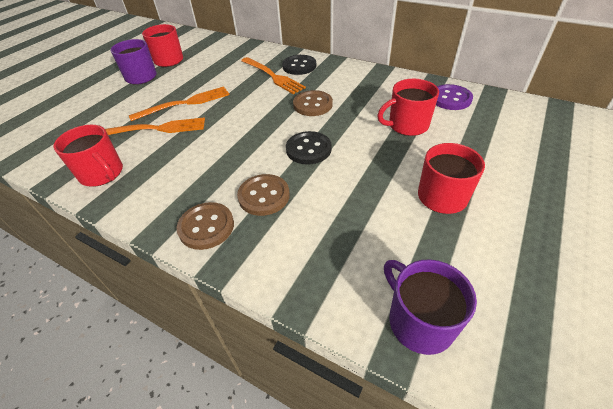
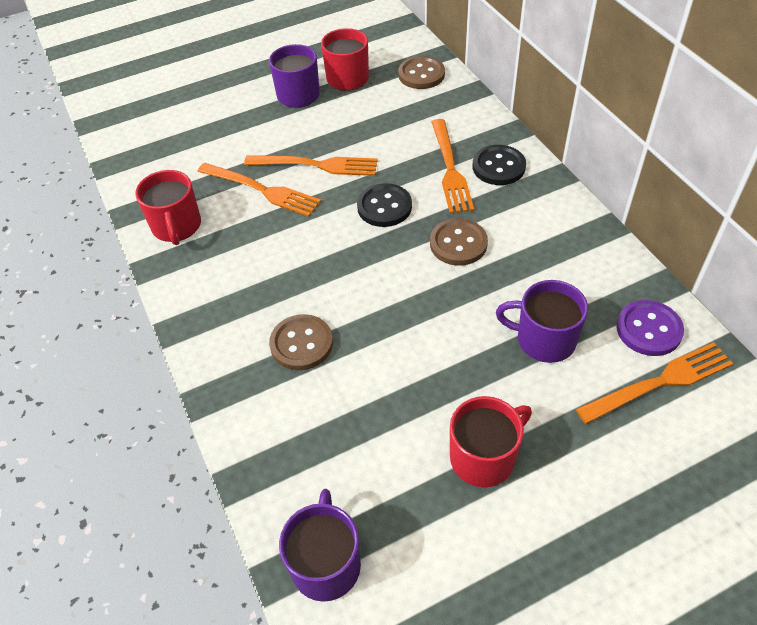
camera: 35 degrees right, 5 degrees up
brown button [177,202,234,250] -> brown button moved to [398,56,445,89]
black button [286,131,332,165] -> black button moved to [357,183,412,227]
red mug [377,79,439,136] -> purple mug [496,280,588,363]
none -> orange fork [576,342,733,424]

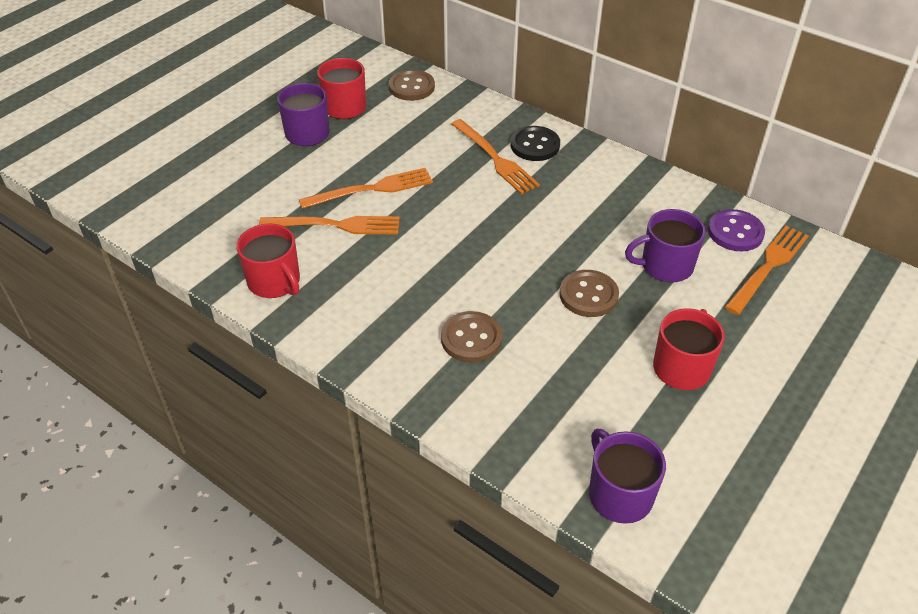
camera: 30 degrees left, 5 degrees down
black button [357,183,412,227] -> none
brown button [430,218,488,266] -> brown button moved to [560,270,619,317]

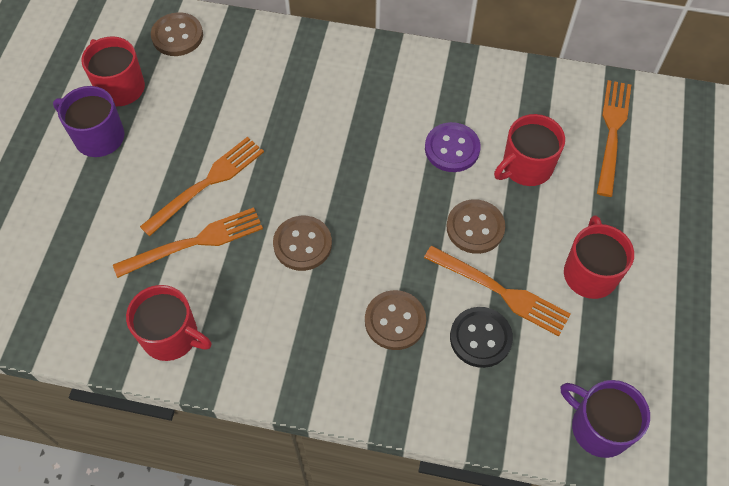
camera: 25 degrees left, 15 degrees up
orange fork [451,119,540,194] -> orange fork moved to [424,246,571,336]
black button [511,126,560,161] -> black button moved to [450,307,513,368]
purple mug [625,209,706,283] -> red mug [494,114,565,186]
purple button [708,209,765,251] -> purple button moved to [425,122,481,172]
none -> brown button [273,216,332,271]

